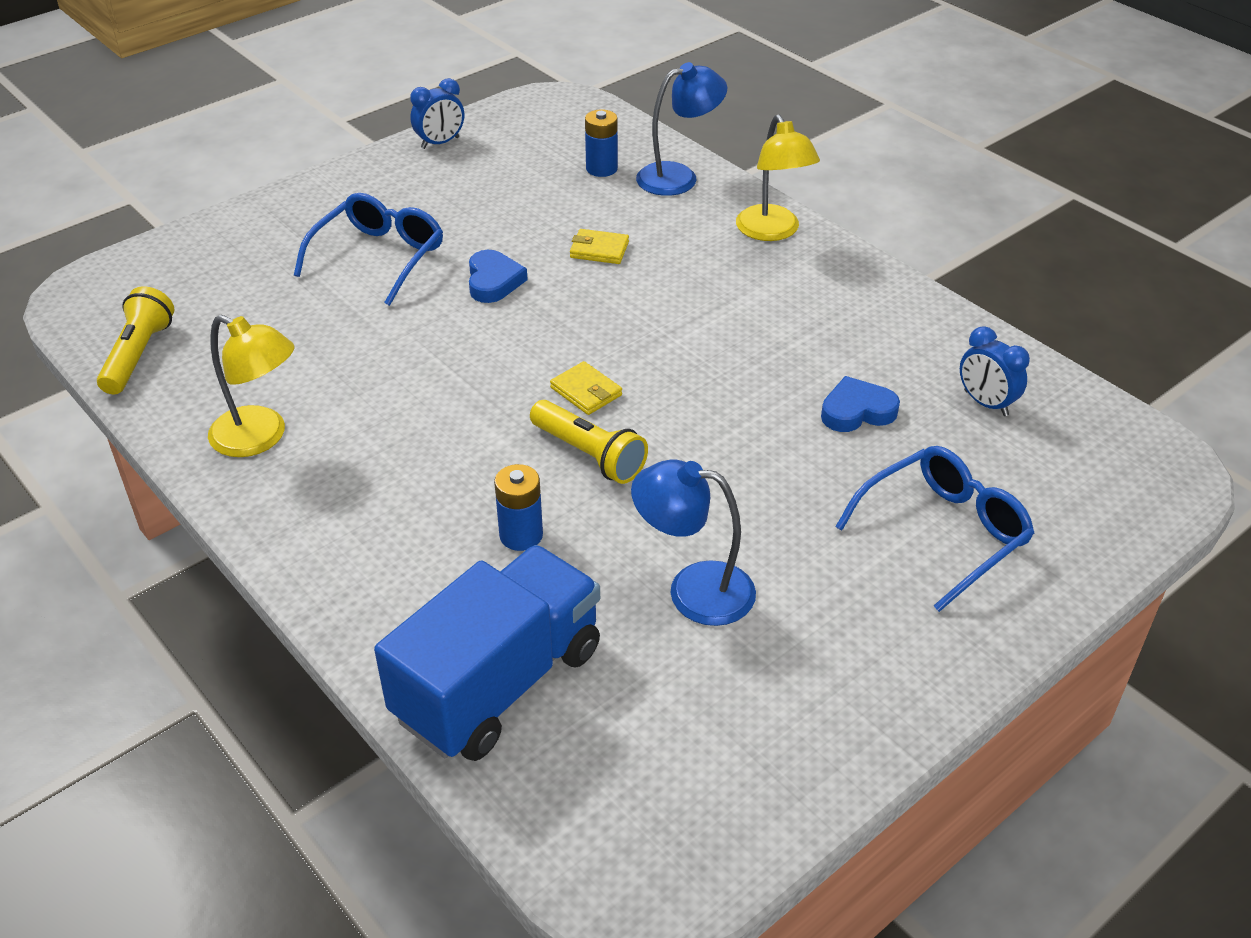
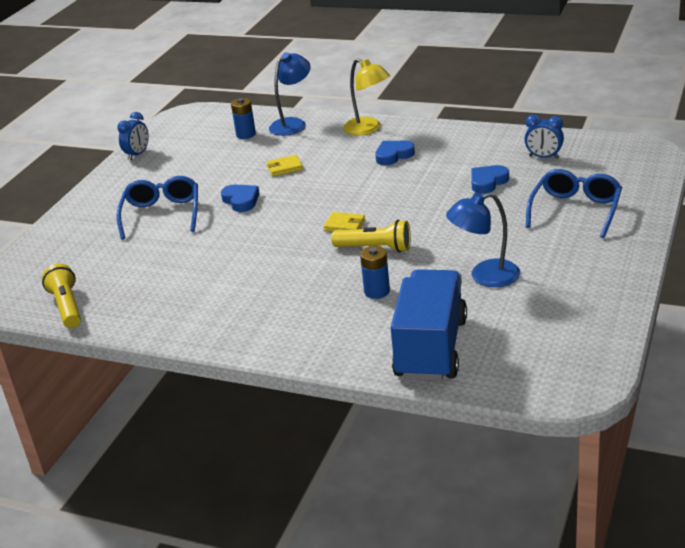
camera: 25 degrees left, 10 degrees down
yellow lamp [208,315,295,457] -> none
none -> blue heart [375,141,415,165]

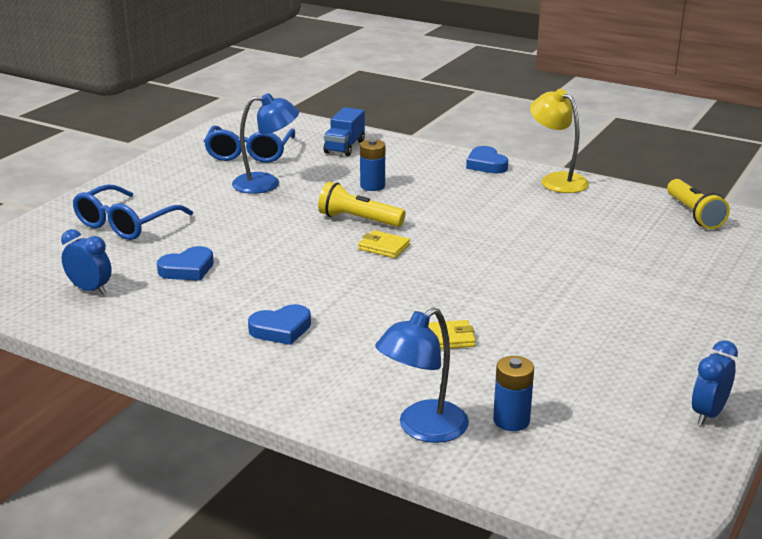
camera: 175 degrees left, 5 degrees down
blue glasses [116,176,198,240] -> blue glasses moved to [204,126,295,163]
blue heart [221,185,260,212] -> blue heart moved to [466,146,509,173]
yellow lamp [343,58,390,135] -> yellow lamp moved to [530,89,589,193]
blue truck [391,269,467,381] -> blue truck [324,107,365,156], size x0.53

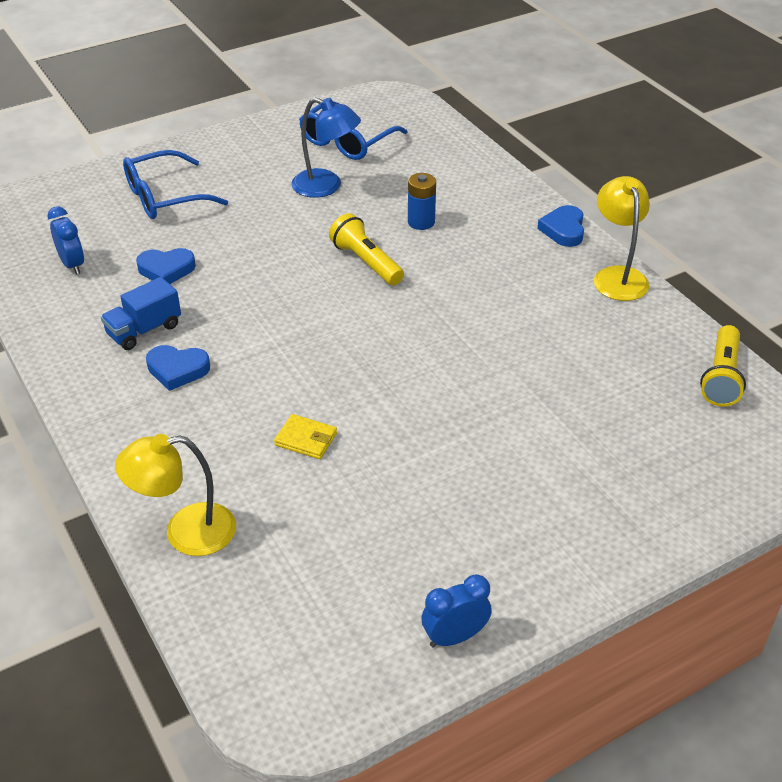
camera: 30 degrees right, 15 degrees up
blue truck [324,107,365,156] -> blue truck moved to [101,277,181,350]
yellow wallet [358,230,410,258] -> none
blue lamp [375,308,469,443] -> yellow lamp [115,434,236,556]
blue battery [493,356,534,431] -> none

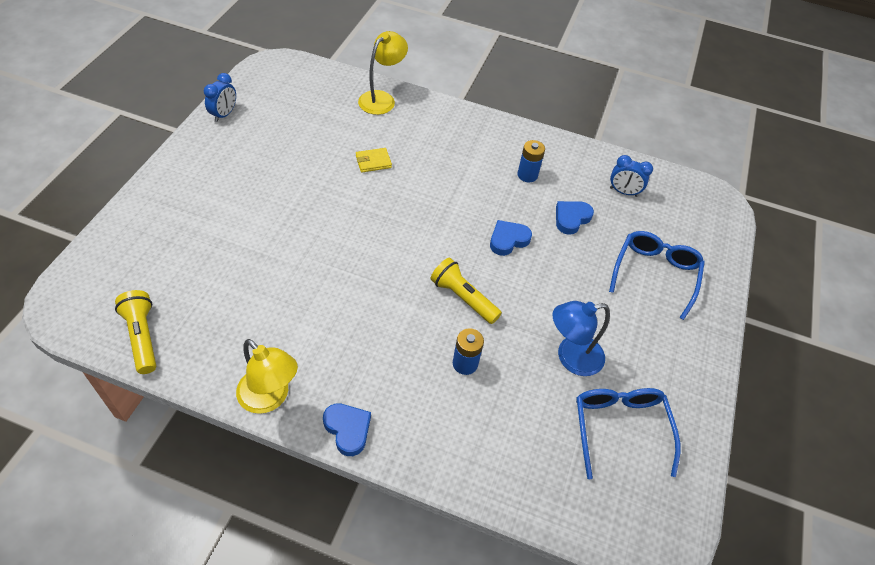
camera: 135 degrees right, 10 degrees up
blue truck [101,277,181,350] -> blue battery [517,140,545,182]
blue heart [146,345,210,391] -> blue heart moved to [490,220,532,256]
yellow flashlight [329,213,404,285] -> yellow flashlight turned 150 degrees counterclockwise [430,258,502,324]

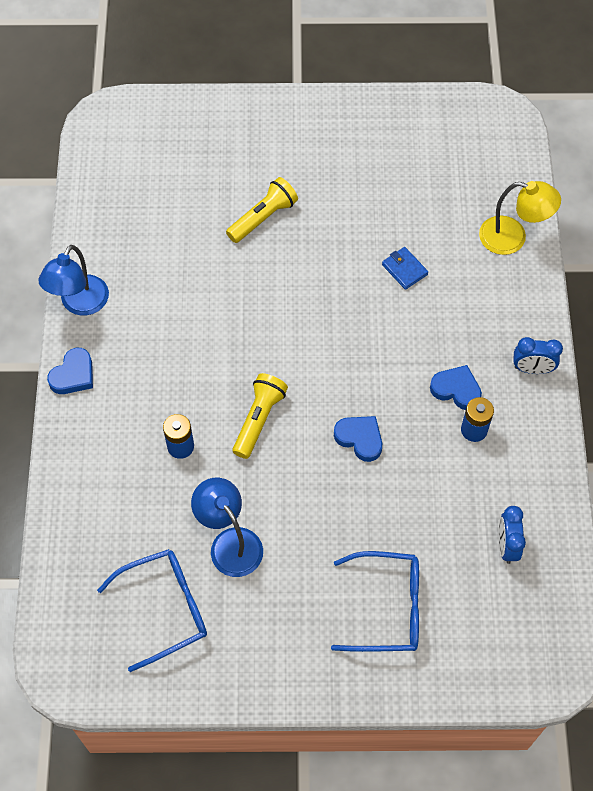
camera: 75 degrees right, 10 degrees up
yellow flashlight [115,290,156,374] -> yellow flashlight moved to [226,177,298,243]
blue clock [204,73,236,122] -> blue clock moved to [513,337,563,374]
yellow lamp [236,339,298,414] -> blue lamp [38,245,109,316]
yellow wallet [356,148,392,172] -> blue wallet [382,247,428,290]
blue heart [556,201,594,235] -> blue heart moved to [430,365,482,410]

